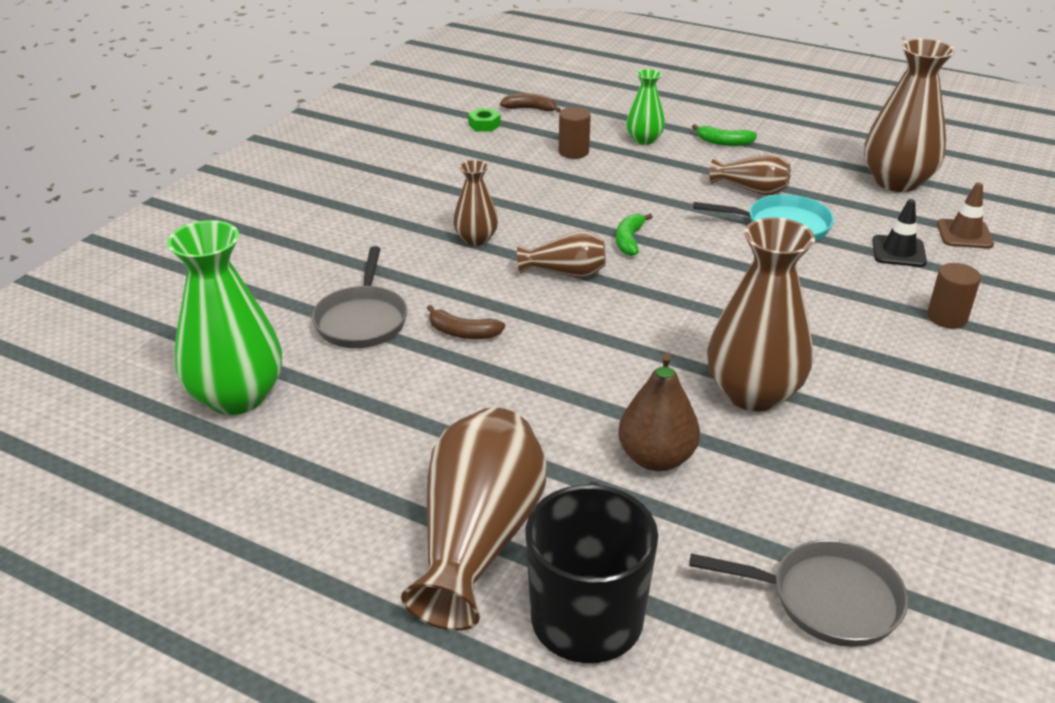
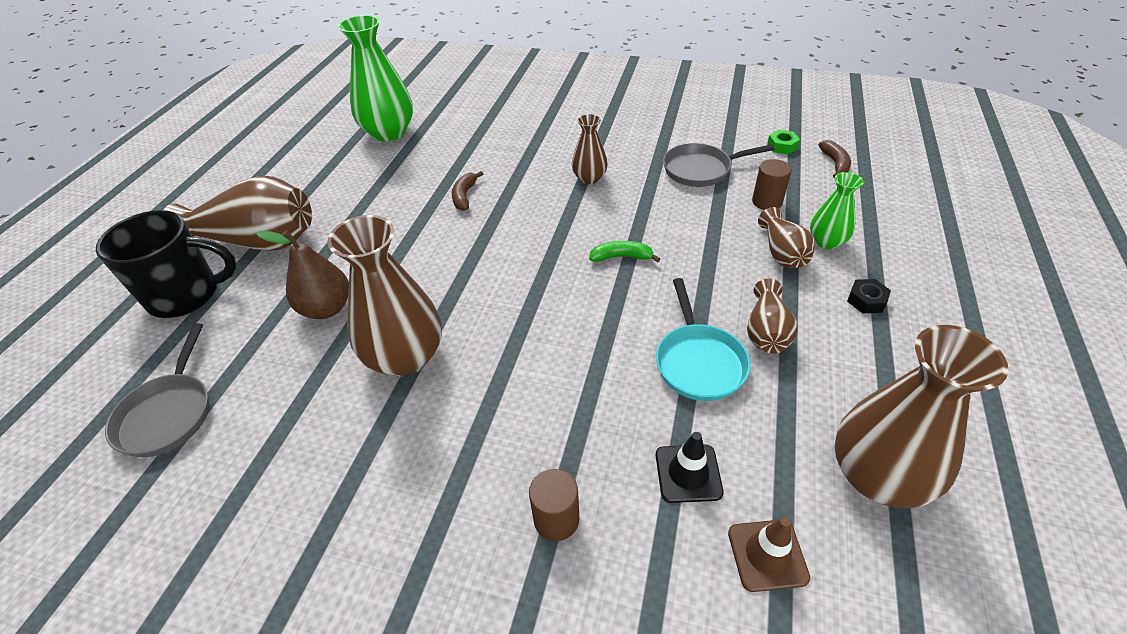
camera: 80 degrees right, 10 degrees up
grey pan [312,246,407,348] -> grey pan moved to [663,143,774,187]
brown vase [517,231,606,278] -> brown vase moved to [758,207,815,268]
green banana [692,124,757,146] -> black nut [847,279,891,313]

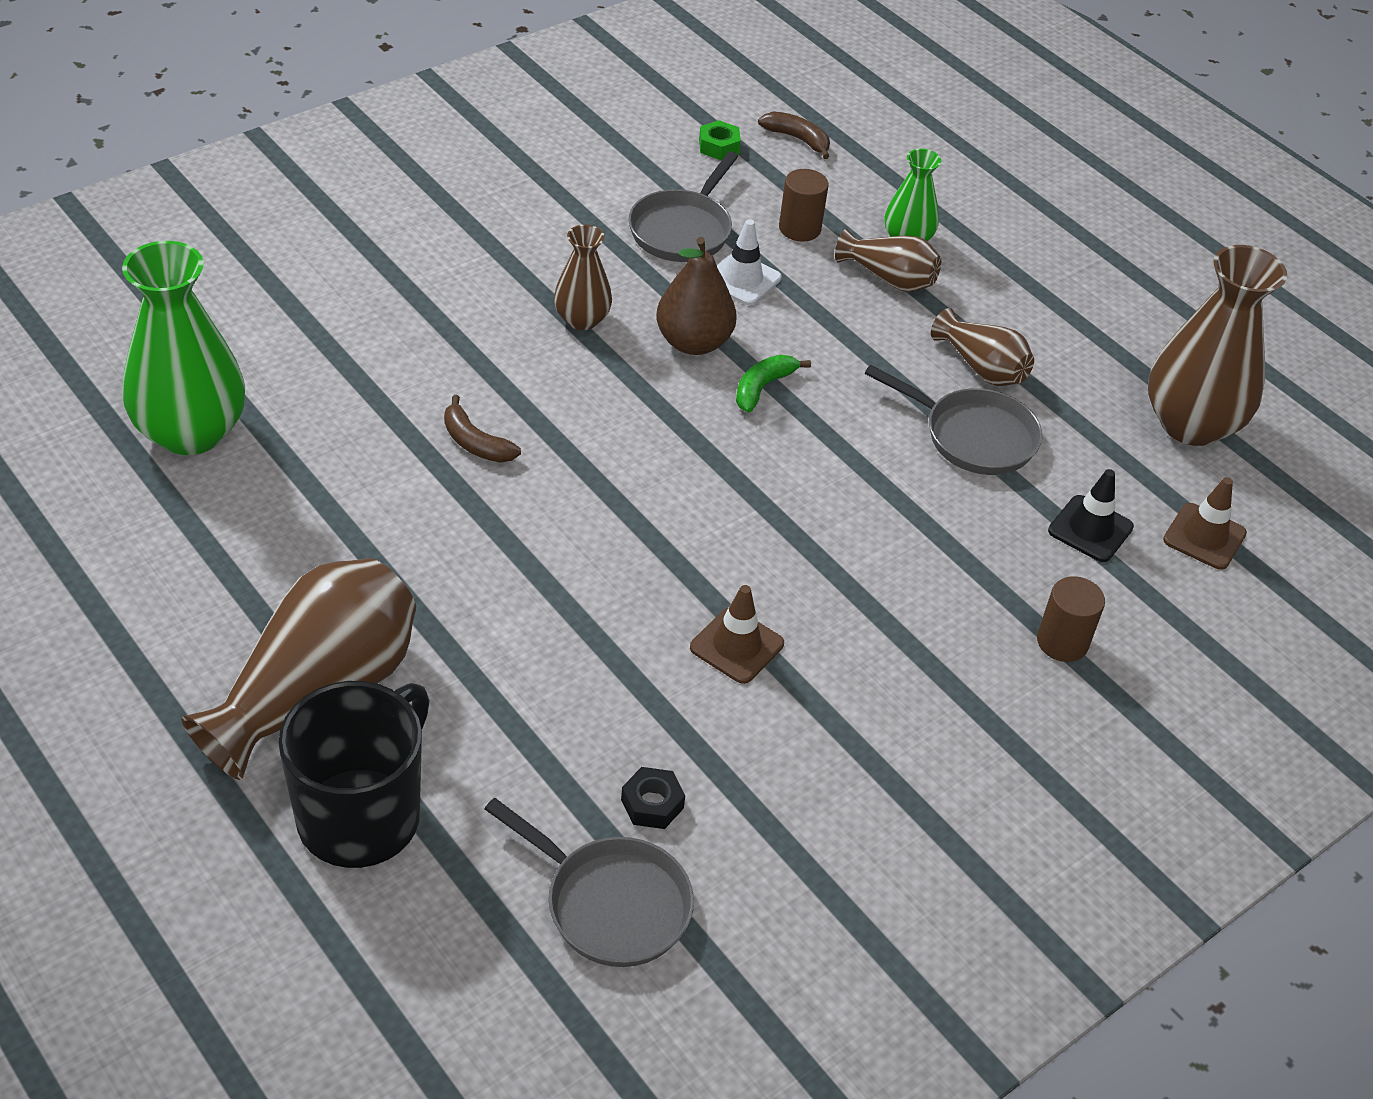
camera: 60 degrees left, 0 degrees up
brown pear [256,230,349,319] -> brown pear moved to [656,237,737,355]
brown vase [327,215,442,376] -> brown traffic cone [690,585,784,684]
turquoise pan [656,278,750,401] -> grey pan [865,365,1042,475]
black nut [847,279,891,313] -> black nut moved to [621,767,685,829]
none -> white traffic cone [717,219,782,305]

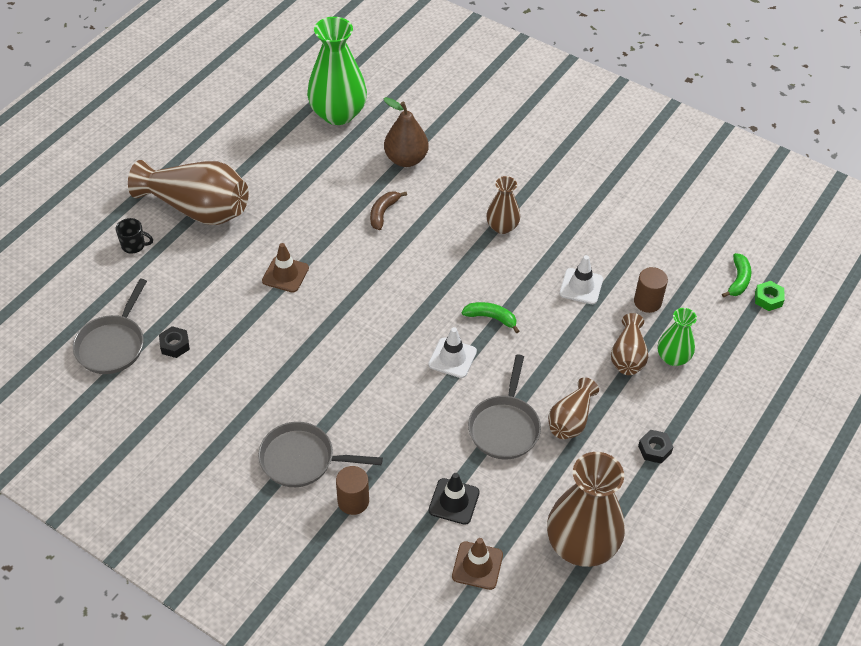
camera: 75 degrees right, 5 degrees up
black mug [278,681,430,868] -> black mug [116,218,153,254], size x0.41
grey pan [628,151,739,262] -> grey pan moved to [258,422,383,487]
brown pear [656,237,737,355] -> brown pear moved to [383,97,429,167]
brown traffic cone [690,585,784,684] -> brown traffic cone moved to [262,243,309,293]
green nut [699,120,741,160] -> green nut moved to [755,281,785,311]
brown banana [758,111,830,159] -> green banana [722,253,751,298]
none -> white traffic cone [428,327,477,378]
none -> black nut [638,430,673,463]

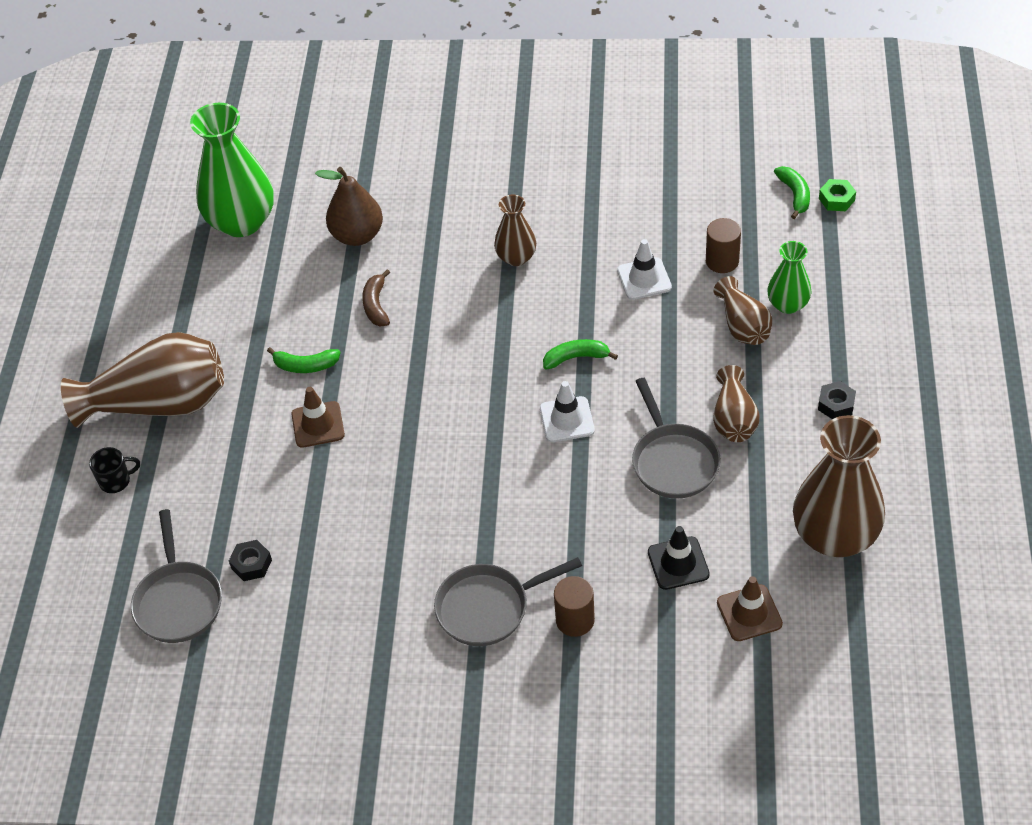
camera: 25 degrees left, 0 degrees up
none -> green banana [267,347,341,373]

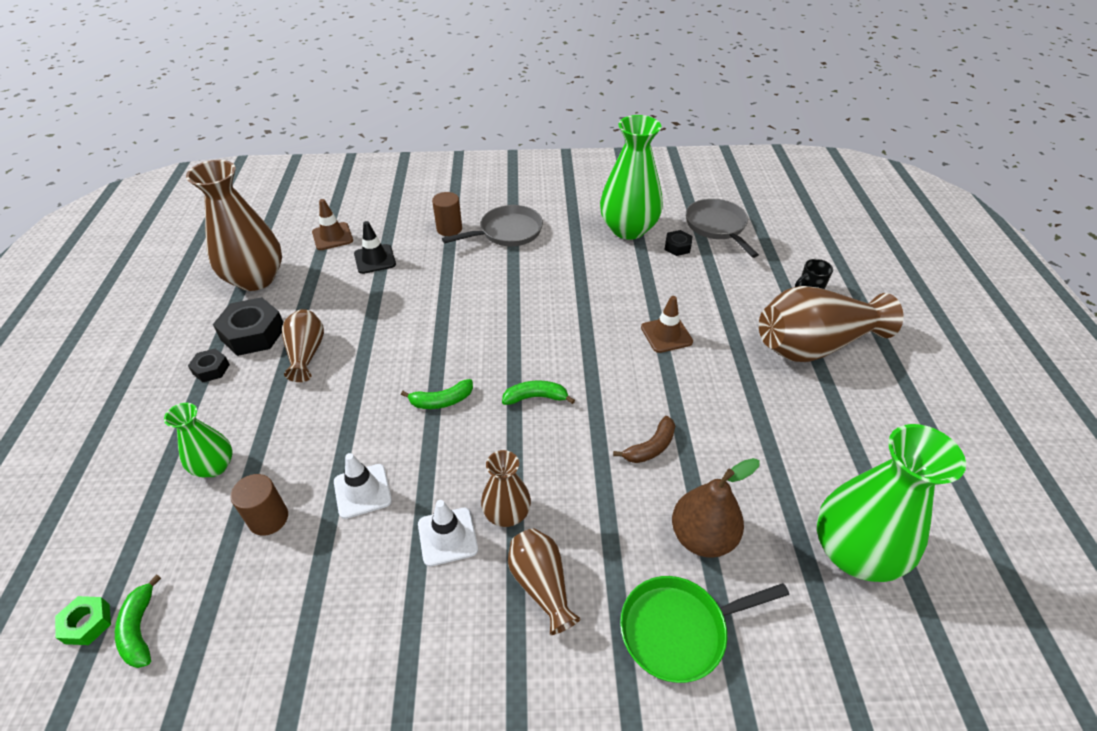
camera: 170 degrees right, 5 degrees down
green banana [267,347,341,373] -> green banana moved to [502,380,575,405]
brown banana [362,269,390,327] -> brown banana turned 60 degrees clockwise [613,416,675,463]
white traffic cone [540,381,595,442] -> white traffic cone moved to [418,500,478,566]
grey pan [632,378,721,499] -> none
brown vase [714,276,772,345] -> brown vase moved to [508,529,581,635]
none -> black nut [213,297,284,356]
none -> green vase [600,115,663,240]
none -> green pan [620,576,789,683]

